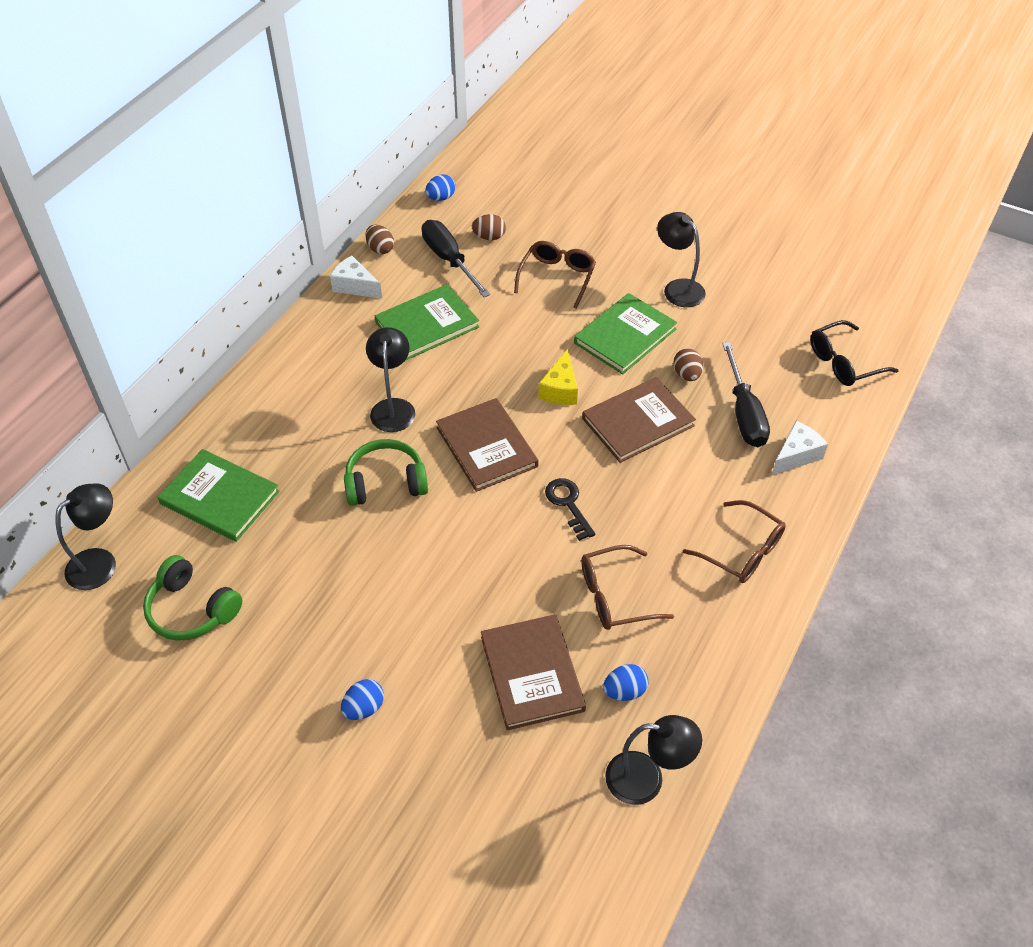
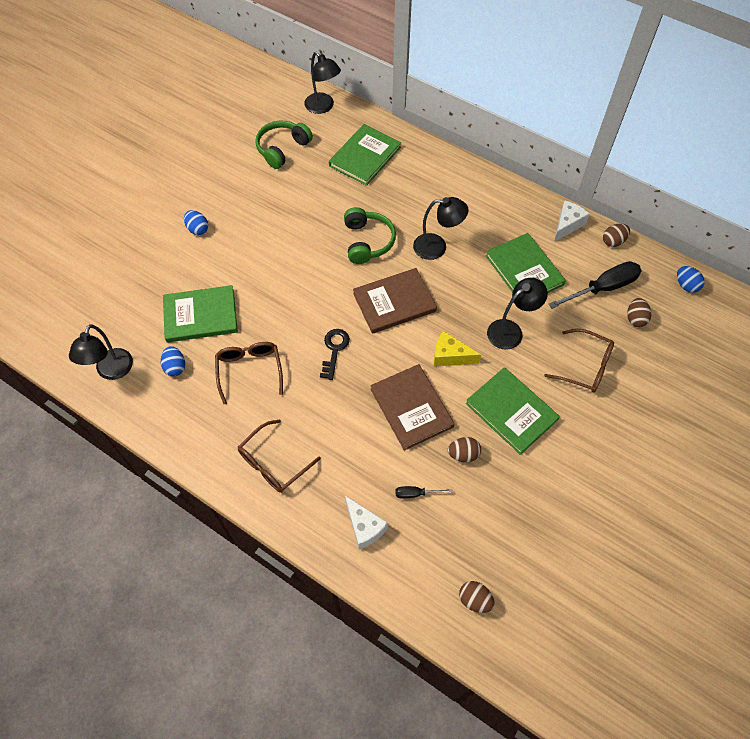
camera: 95 degrees right, 10 degrees up
brown book [481,614,586,730] -> green book [163,285,238,343]
black key [545,478,595,541] -> black key turned 60 degrees counterclockwise [320,329,350,380]
black lamp [657,212,706,307] -> black lamp moved to [487,278,548,350]
black screwdriver [722,342,770,447] -> black screwdriver [396,486,453,498], size x0.48
black glasses [810,320,899,386] -> brown egg [459,581,495,613]

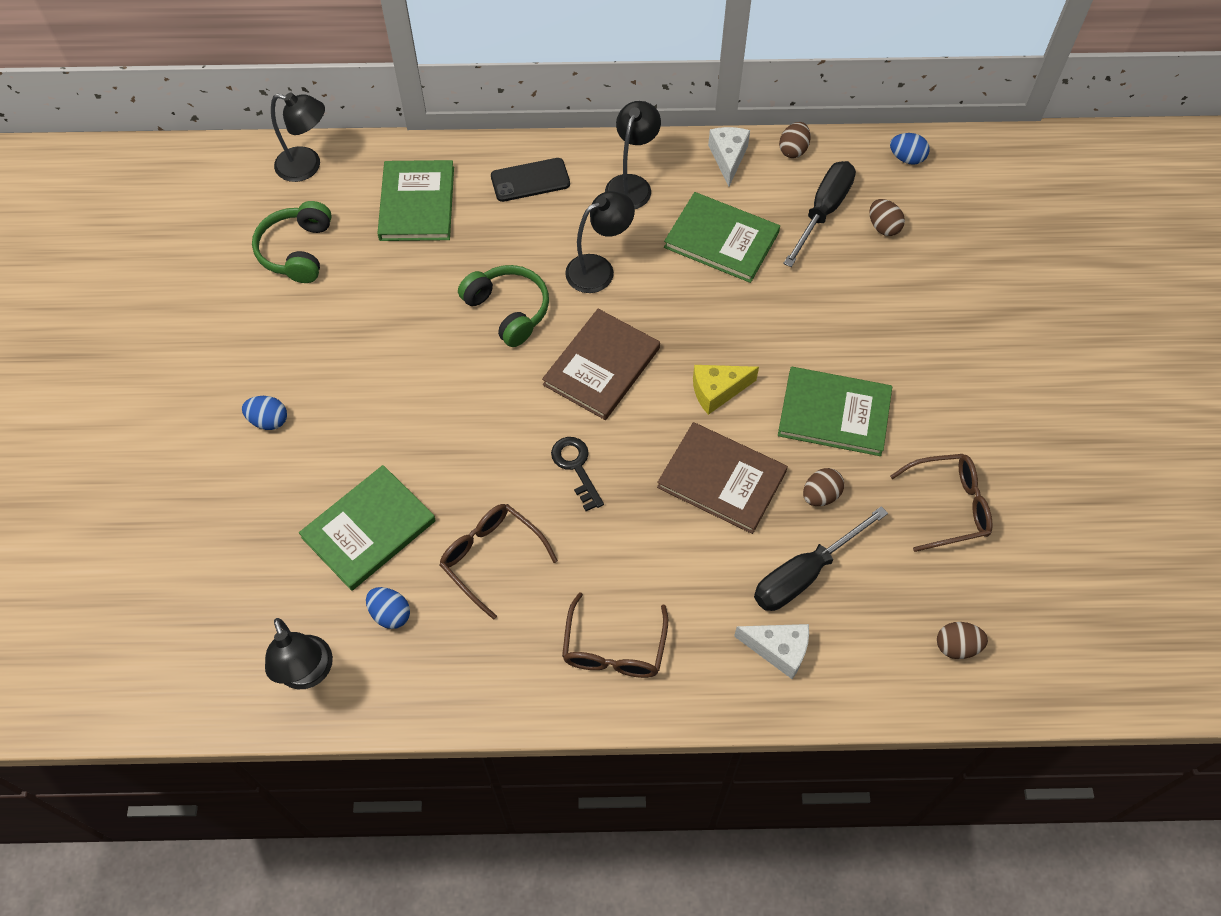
camera: 35 degrees left, 0 degrees up
black screwdriver [396,486,453,498] -> black screwdriver [754,506,888,611], size x2.10
black lamp [487,278,548,350] -> black lamp moved to [605,101,661,209]
brown glasses [544,329,614,392] -> brown glasses moved to [890,454,993,552]
none -> black phone [491,158,570,202]

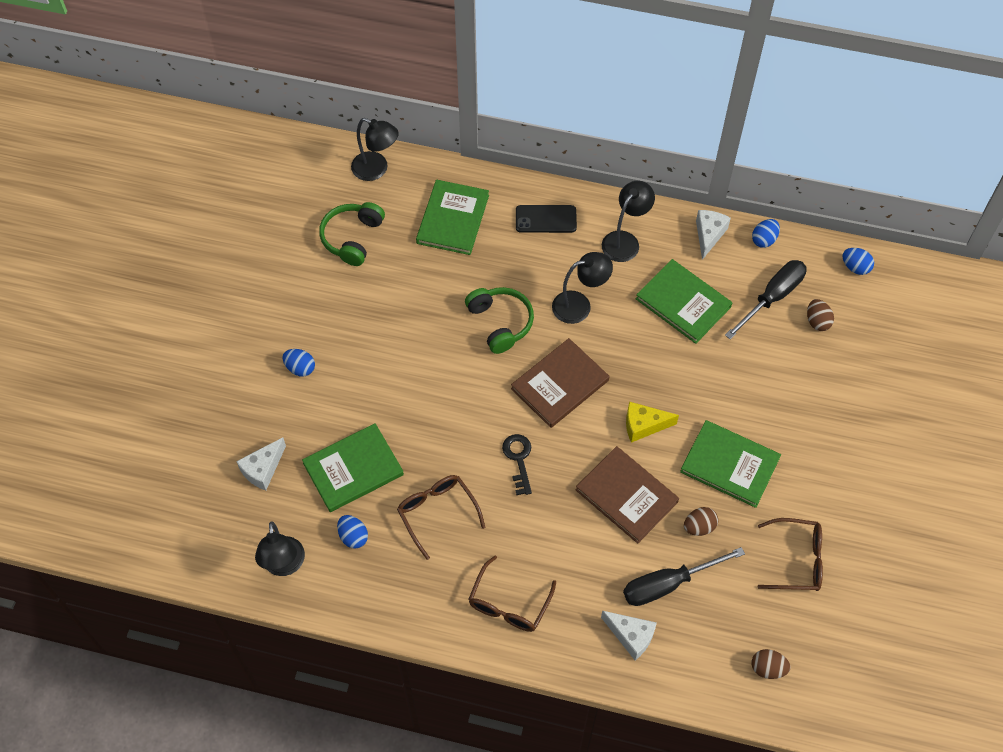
camera: 15 degrees right, 0 degrees up
brown egg [779,122,811,158] -> blue egg [752,219,780,248]
none -> white cheese [236,437,286,491]

